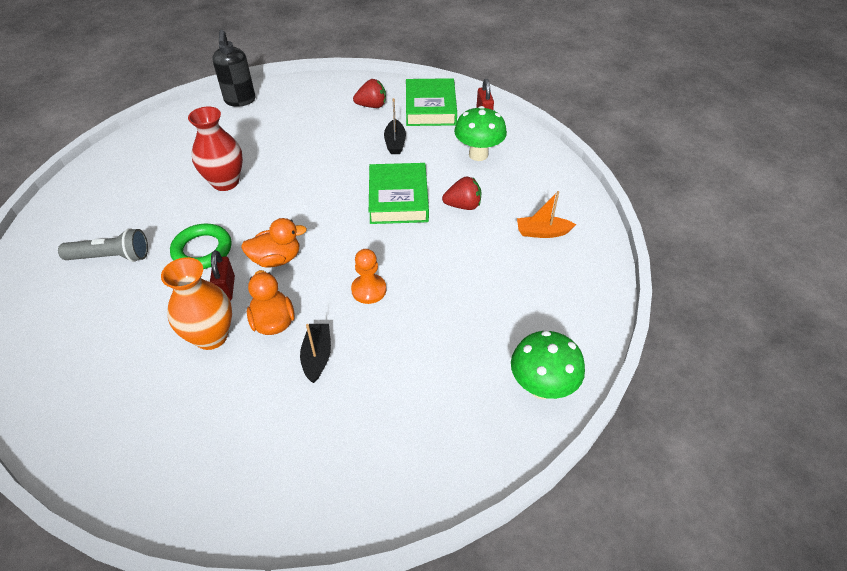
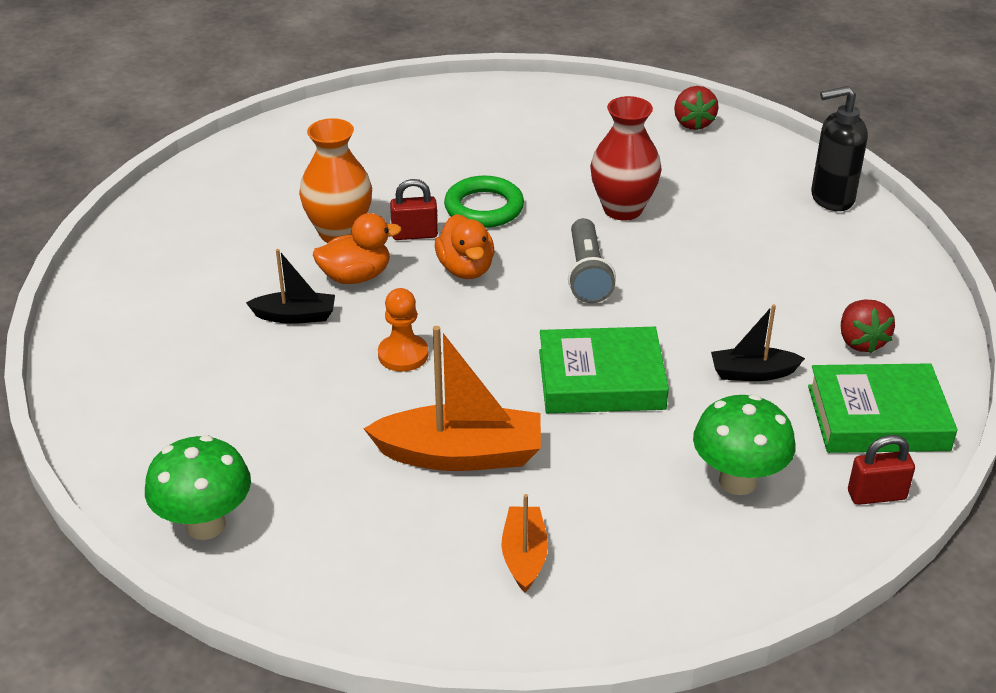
camera: 90 degrees right, 10 degrees down
grey flashlight [58,228,148,262] -> grey flashlight moved to [568,218,616,303]
red strawberry [442,176,481,210] -> red strawberry moved to [674,86,719,130]
none -> orange boat [364,326,541,471]

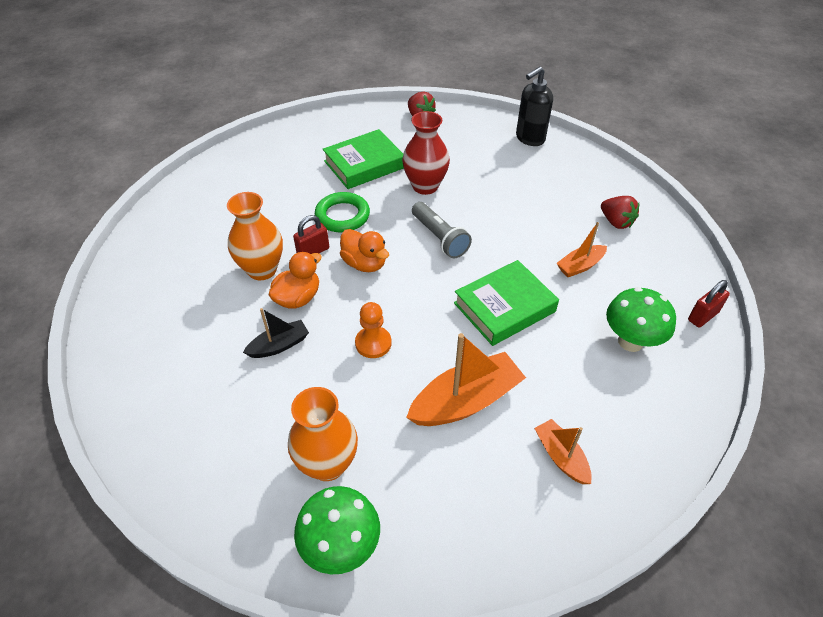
camera: 30 degrees left, 10 degrees up
black boat [711,304,805,381] -> orange boat [557,222,607,277]
green book [808,363,957,453] -> green book moved to [323,129,404,189]
none -> orange vase [288,387,358,481]

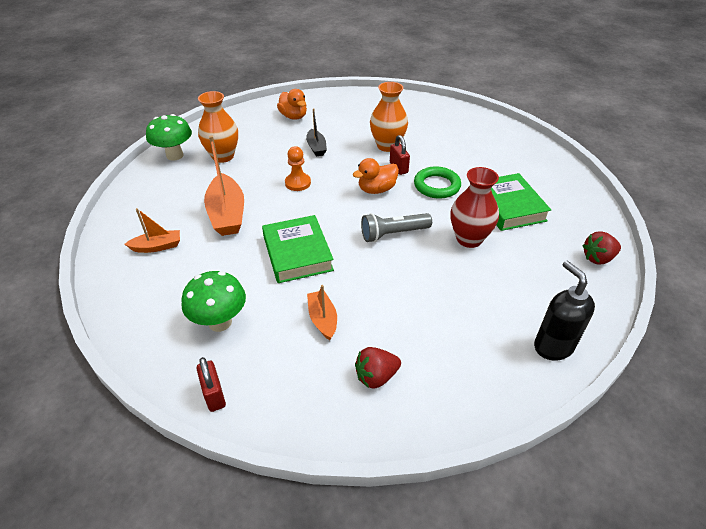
camera: 105 degrees right, 5 degrees down
orange duck [269,252,322,309] -> orange duck moved to [277,89,307,120]

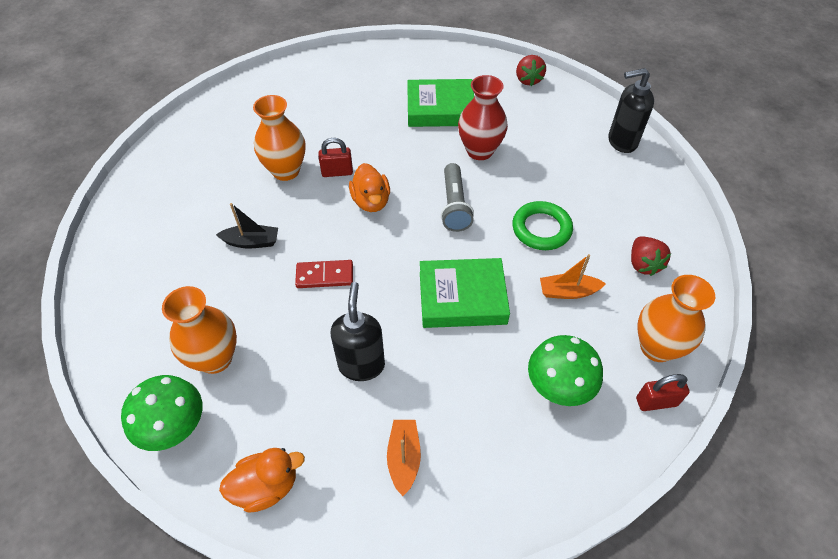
camera: 75 degrees left, 10 degrees up
orange boat [204,135,244,236] -> black soap dispenser [331,282,385,381]
orange duck [277,89,307,120] -> orange duck moved to [219,448,305,513]
orange pawn [285,146,311,191] -> red domino [295,260,353,288]
green ring [414,166,461,199] -> green ring moved to [512,201,573,250]
none -> orange vase [637,275,715,362]

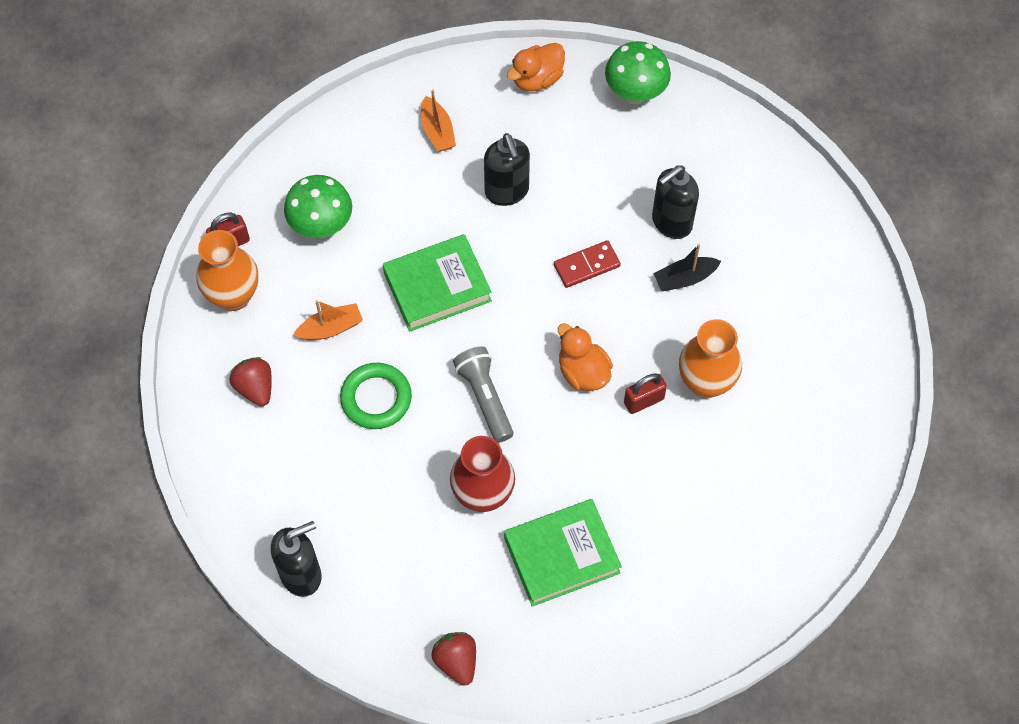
camera: 160 degrees right, 10 degrees up
orange vase [162,286,237,374] -> none
none -> black soap dispenser [652,165,699,239]

